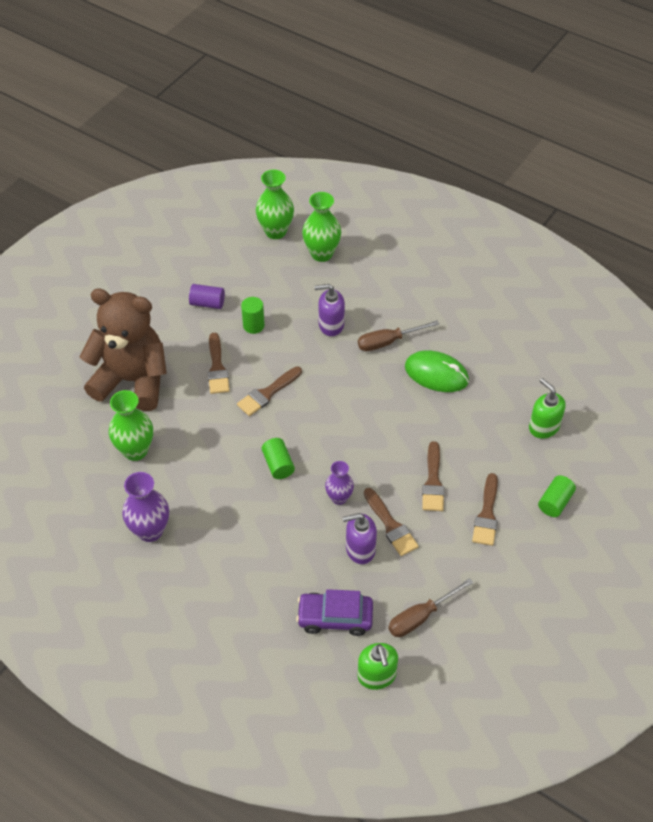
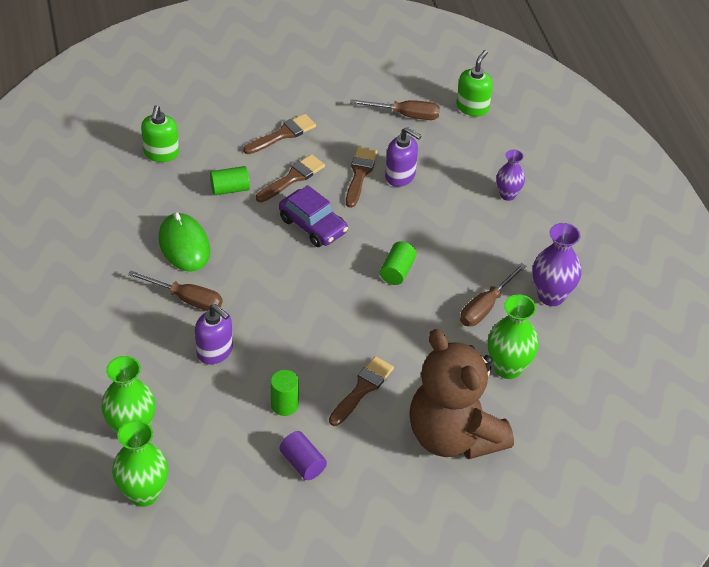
camera: 140 degrees left, 5 degrees down
brown brush [237,366,302,416] -> none
purple car [296,589,373,636] -> purple car moved to [279,185,348,247]
purple vase [325,461,354,505] -> purple vase moved to [496,149,525,201]
green cylinder [538,475,576,517] -> green cylinder moved to [210,166,250,195]
none -> brown screwdriver [460,263,526,326]

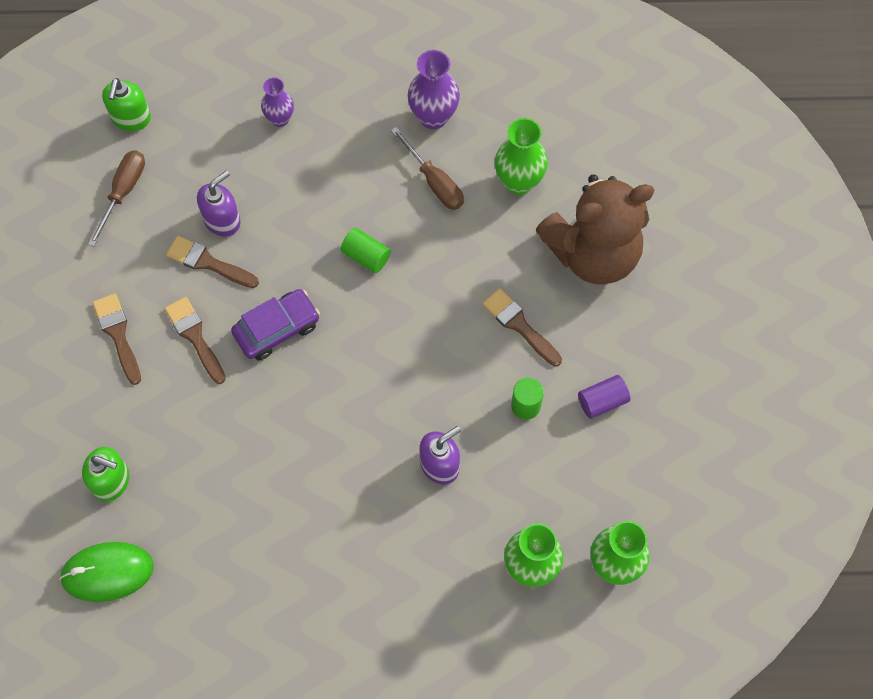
camera: 75 degrees left, 20 degrees up
brown screwdriver [128,270,223,311] -> none
green mouse [159,212,210,272] -> green mouse moved to [59,542,154,602]
green cylinder [210,166,250,195] -> none
green soap dispenser [456,50,493,116] -> green soap dispenser turned 120 degrees counterclockwise [102,78,151,131]

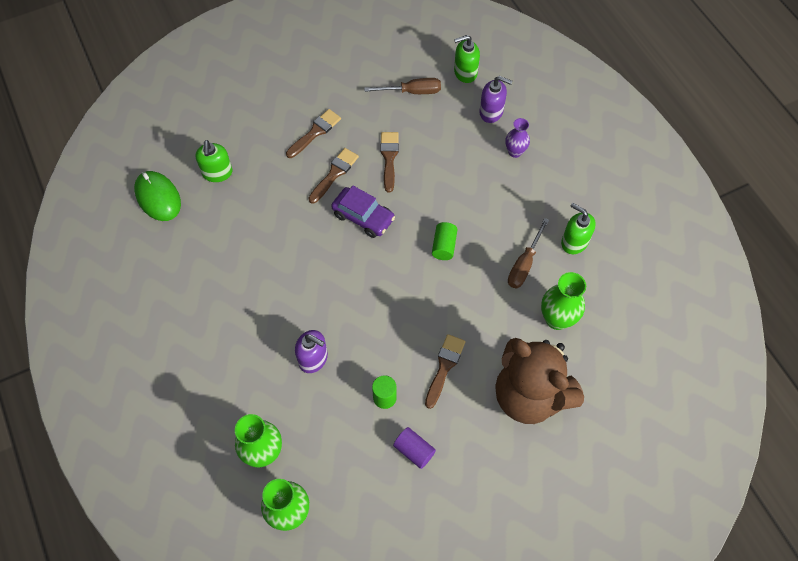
camera: 65 degrees right, 5 degrees down
purple soap dispenser [197,170,241,237] -> purple soap dispenser moved to [479,76,513,123]
purple vase [408,50,460,129] -> green soap dispenser [561,203,596,254]

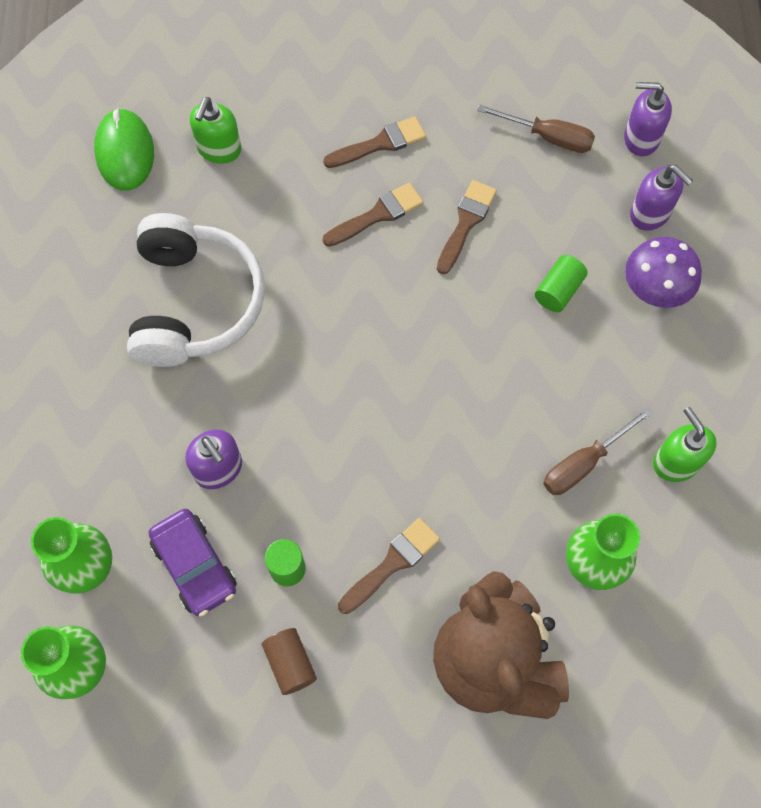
camera: 25 degrees right, 5 degrees up
purple car [331,186,395,238] -> purple car moved to [149,509,237,616]
purple cylinder [393,427,436,469] -> brown cylinder [262,628,317,695]
green cylinder [432,222,458,260] -> green cylinder moved to [535,255,587,312]
green soap dispenser [454,35,480,83] -> purple soap dispenser [624,82,672,156]
purple vase [506,118,530,158] -> purple mushroom [625,237,702,308]
none -> white headphones [127,213,265,367]

